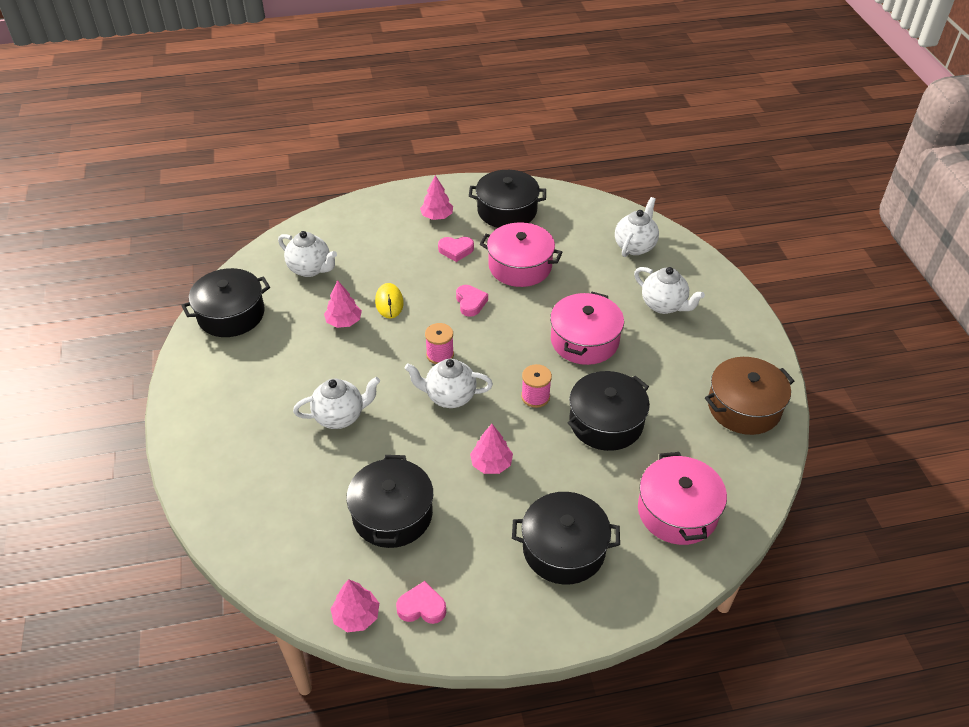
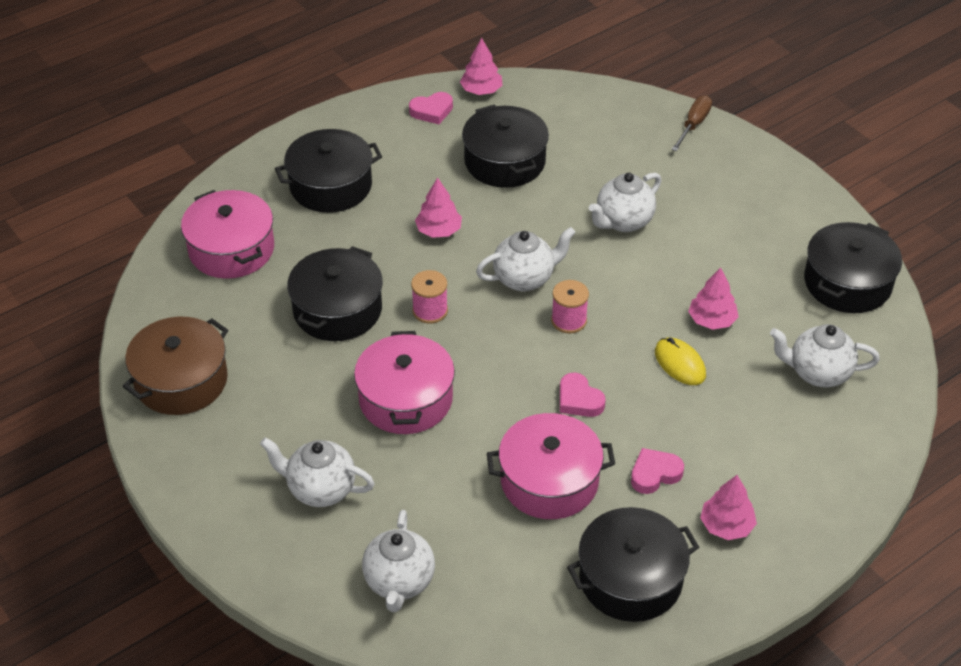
camera: 155 degrees right, 0 degrees up
none -> brown screwdriver [671,95,712,151]

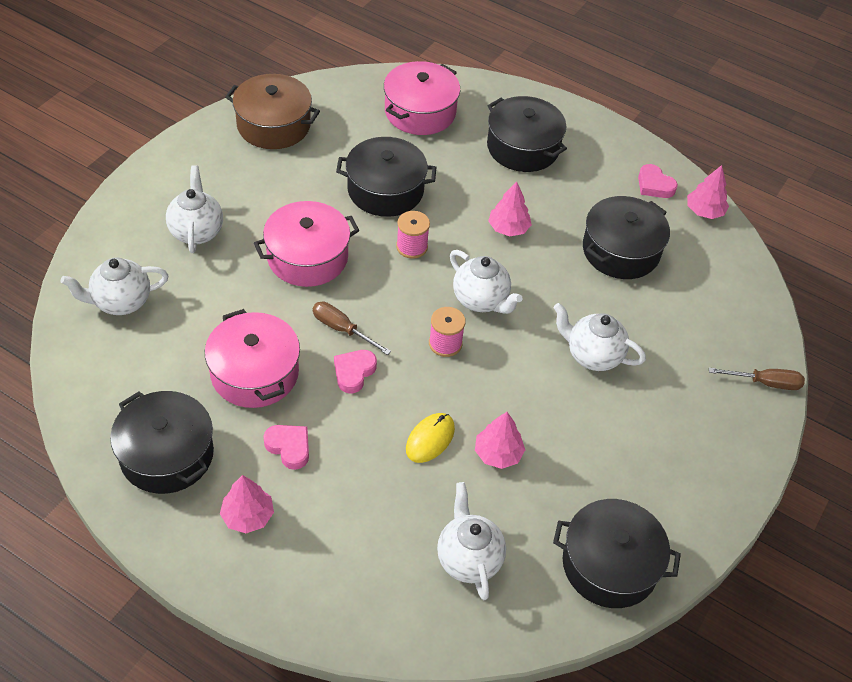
camera: 65 degrees right, 5 degrees up
none -> brown screwdriver [313,302,391,355]

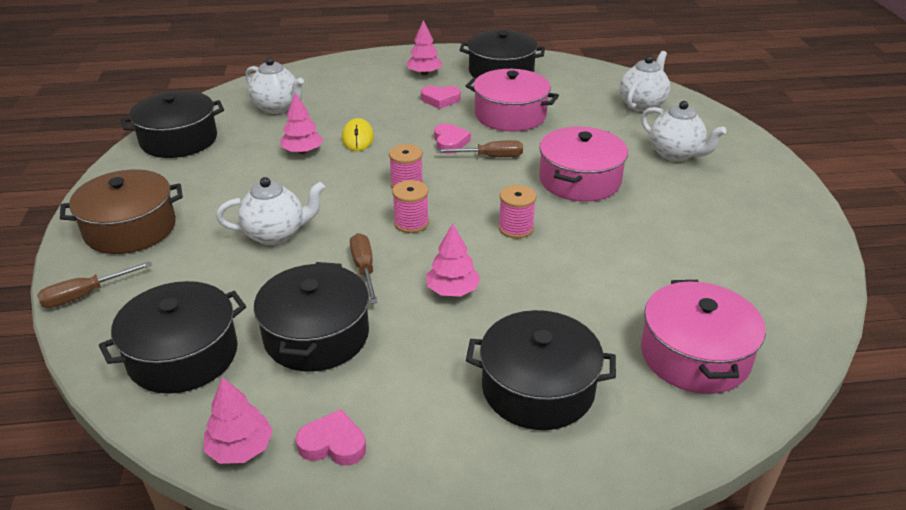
camera: 145 degrees right, 15 degrees down
brown pot [225,74,320,149] -> brown pot moved to [60,169,183,254]
black pot [336,137,436,217] -> black pot moved to [99,281,246,394]
white teapot [450,250,522,314] -> pink spool [392,180,429,233]
none -> brown screwdriver [350,233,378,304]

